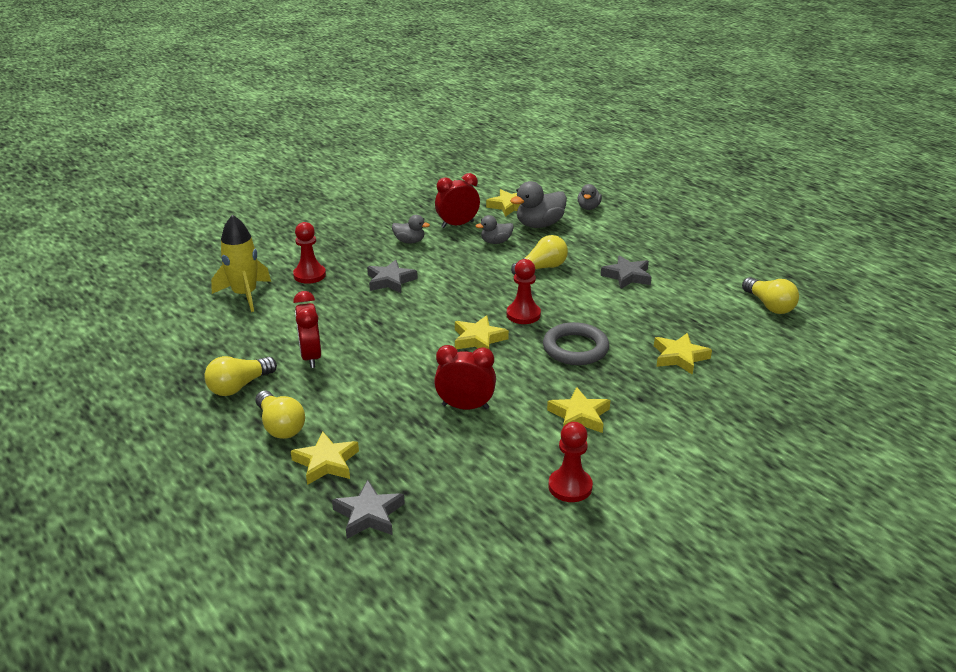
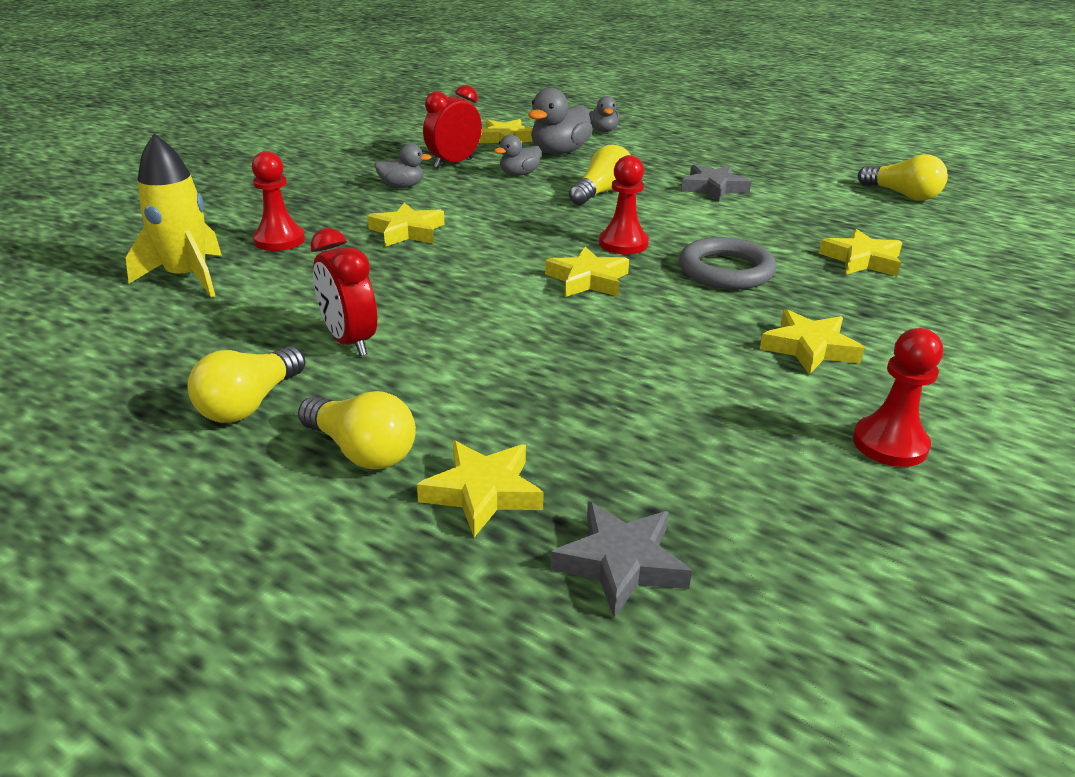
camera: 20 degrees left, 0 degrees up
grey star [367,260,418,293] -> yellow star [367,202,445,247]
red clock [434,345,496,409] -> none

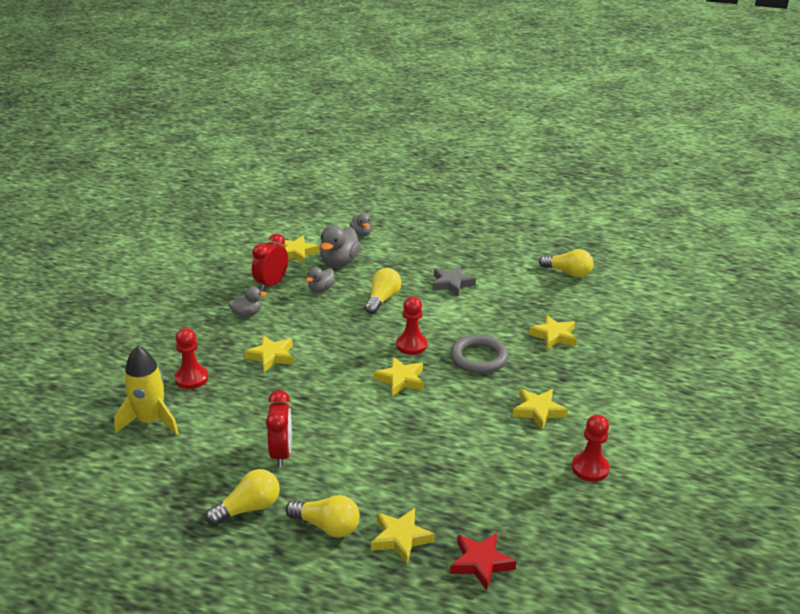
camera: 15 degrees left, 0 degrees up
yellow light bulb [188,346,305,423] -> yellow light bulb turned 135 degrees counterclockwise [205,469,280,526]
red clock [310,228,377,356] -> red clock turned 135 degrees counterclockwise [266,390,292,467]
grey star [551,501,692,617] -> red star [450,533,517,591]

